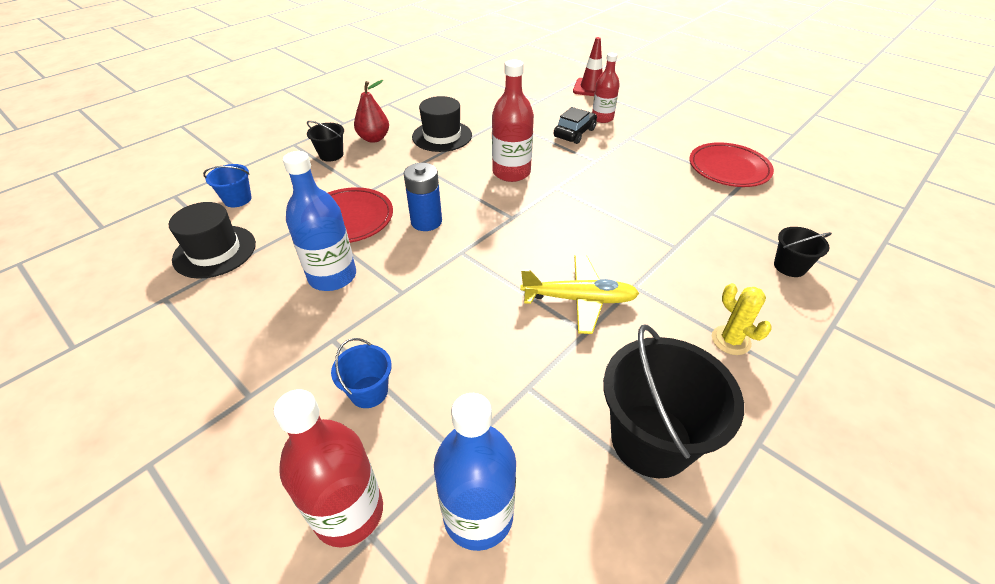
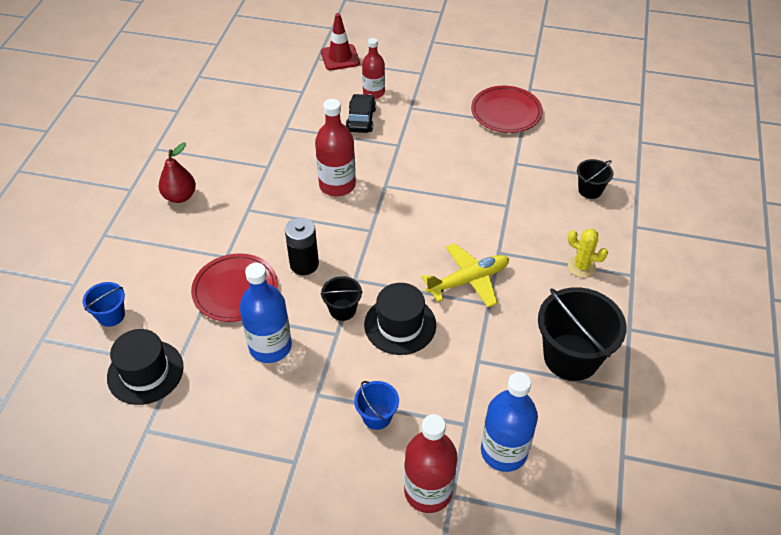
camera: 30 degrees left, 5 degrees up
black bucket [307,121,344,162] -> black bucket moved to [320,276,363,321]
blue battery [403,163,442,231] -> black battery [285,217,319,275]
black hat [412,96,472,152] -> black hat moved to [364,283,436,355]

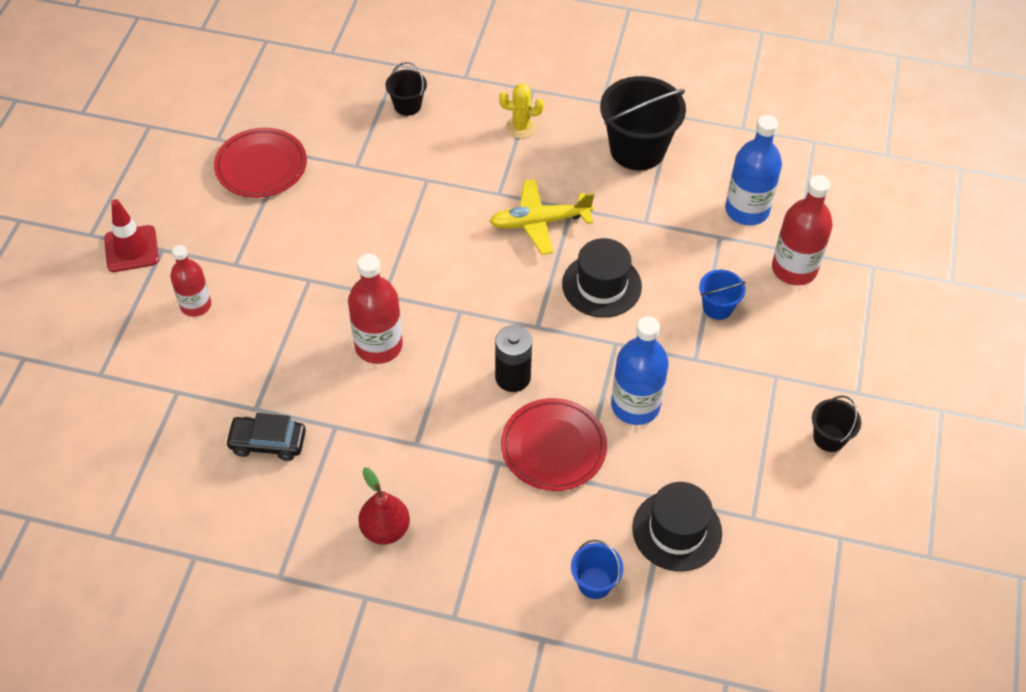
camera: 90 degrees left, 5 degrees up
black bucket [320,276,363,321] -> black bucket moved to [812,396,861,452]
red traffic cone [321,13,360,70] -> red traffic cone moved to [104,199,159,272]
black car [345,94,376,133] -> black car moved to [225,413,306,461]
yellow plane [422,243,509,307] -> yellow plane turned 75 degrees counterclockwise [489,179,594,255]
yellow cactus [568,229,608,277] -> yellow cactus turned 60 degrees clockwise [499,83,544,138]

